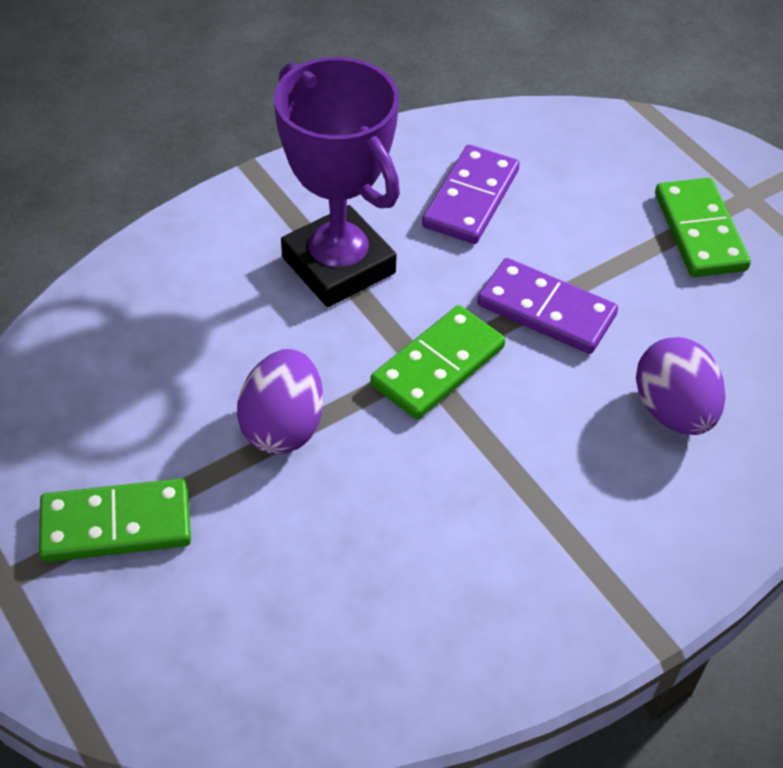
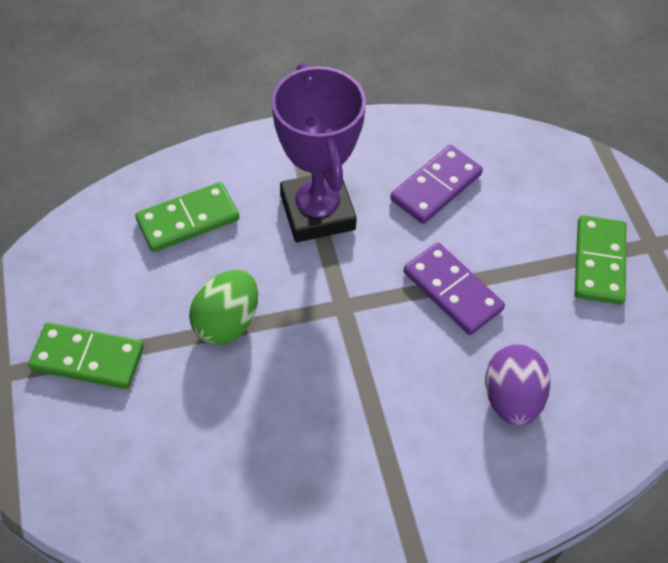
camera: 20 degrees right, 5 degrees up
purple egg [237,349,323,454] -> green egg [189,270,258,345]
green domino [370,305,505,420] -> green domino moved to [135,182,239,252]

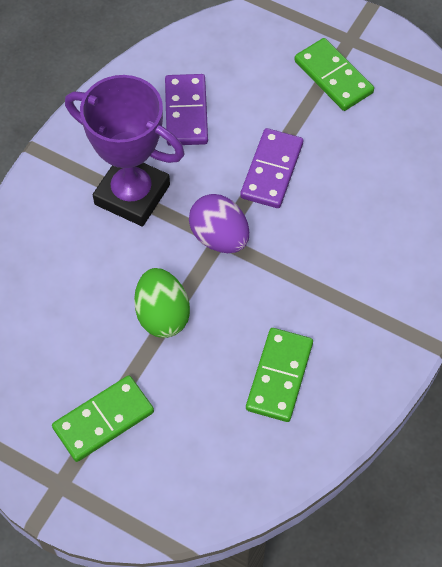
camera: 45 degrees left, 5 degrees up
green domino [135,182,239,252] -> green domino moved to [246,328,313,422]
purple domino [404,243,505,335] -> purple domino turned 75 degrees counterclockwise [240,128,303,208]
purple egg [485,345,551,426] -> purple egg moved to [189,194,249,253]

